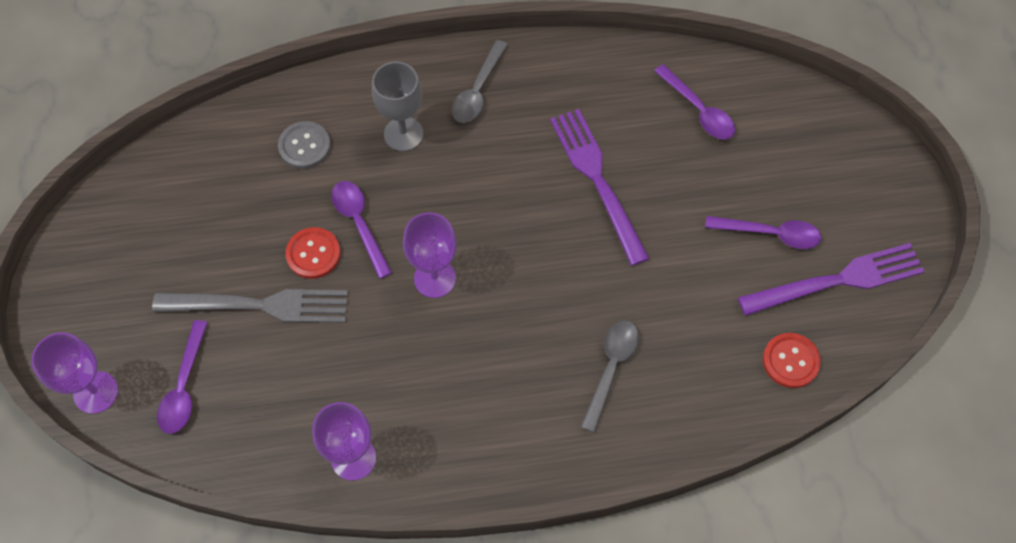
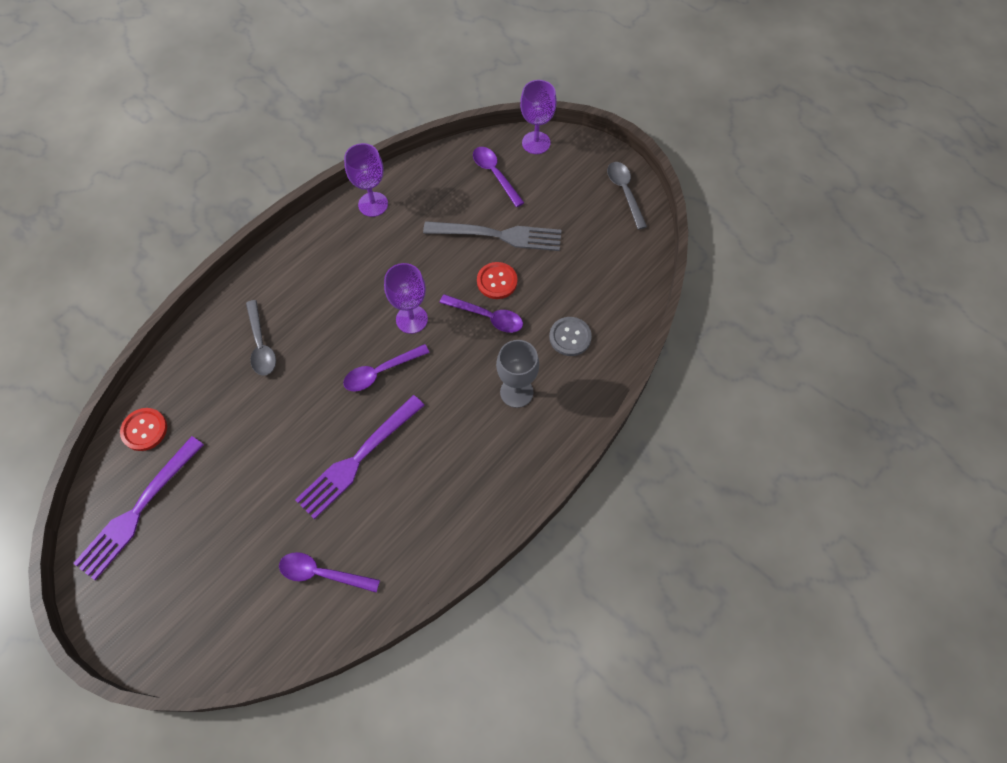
camera: 140 degrees right, 0 degrees up
grey fork [152,289,348,323] -> grey fork turned 135 degrees counterclockwise [423,221,561,251]
grey spoon [452,40,508,123] -> grey spoon moved to [607,162,647,230]
purple fork [550,109,650,266] -> purple fork turned 105 degrees clockwise [295,395,425,519]
purple spoon [705,216,822,249] -> purple spoon moved to [343,344,430,391]

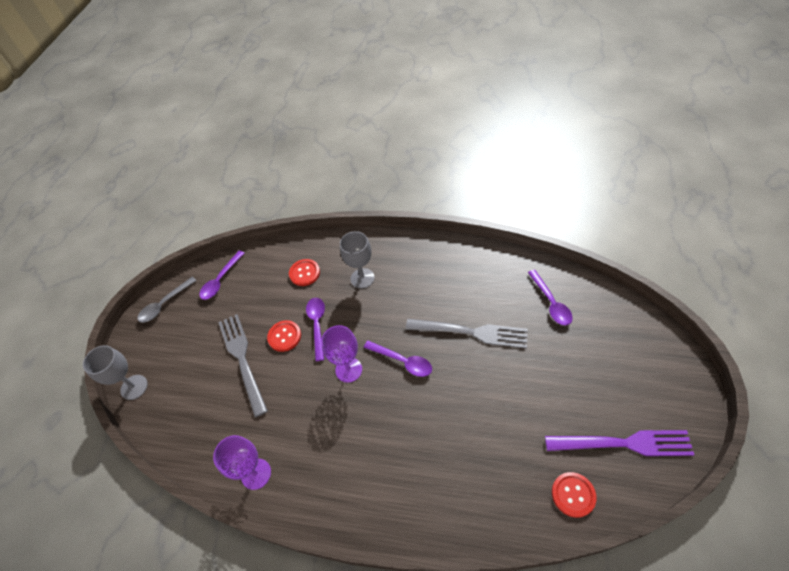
camera: 115 degrees left, 10 degrees down
grey spoon [246,300,276,376] -> none
purple fork [295,395,425,519] -> grey fork [406,319,528,349]
purple spoon [473,147,524,207] -> purple spoon moved to [199,251,244,300]
purple goblet [520,80,557,154] -> grey goblet [83,345,148,400]
grey button [549,317,592,356] -> red button [289,259,320,286]

